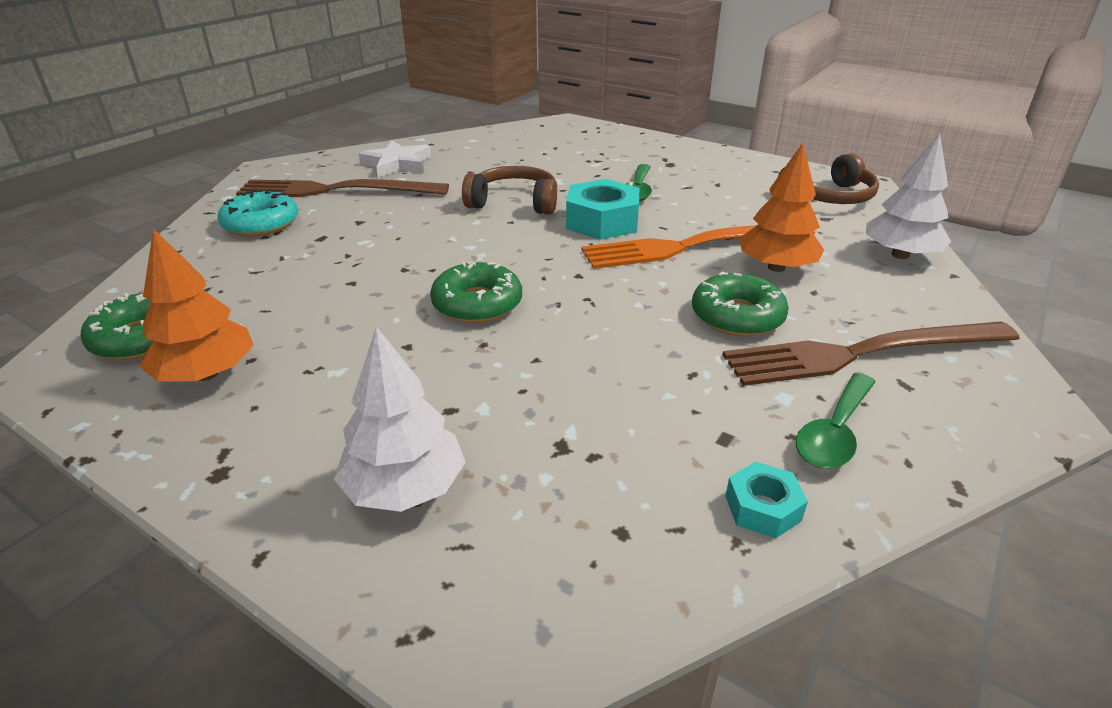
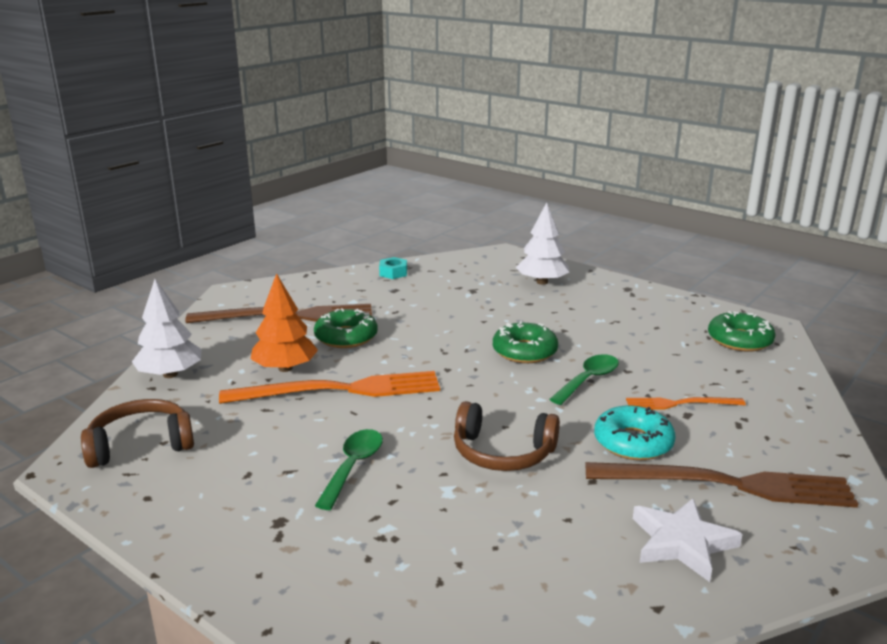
camera: 175 degrees left, 10 degrees down
orange tree [139,228,254,381] -> none
turquoise donut [218,189,298,237] -> turquoise donut moved to [594,405,676,460]
turquoise nut [566,179,639,240] -> none
green spoon [796,373,876,469] -> green spoon moved to [549,354,619,405]
none -> orange fork [626,397,746,409]

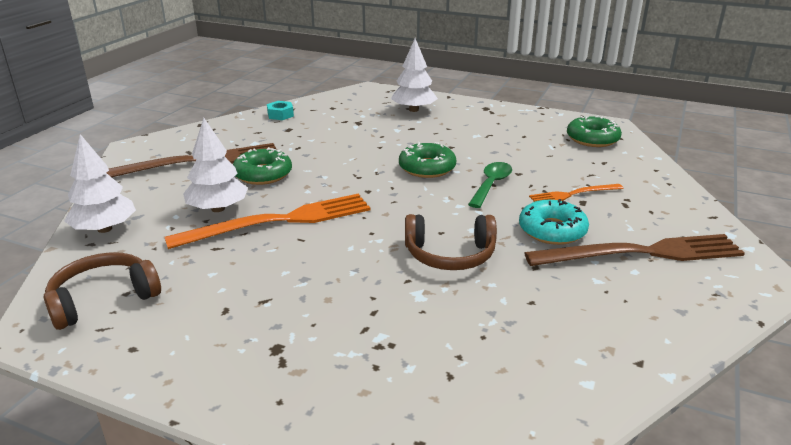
camera: 15 degrees left, 5 degrees up
orange tree [251,273,318,372] -> white tree [183,118,248,212]
green spoon [315,429,383,510] -> none
white star [633,498,743,582] -> none

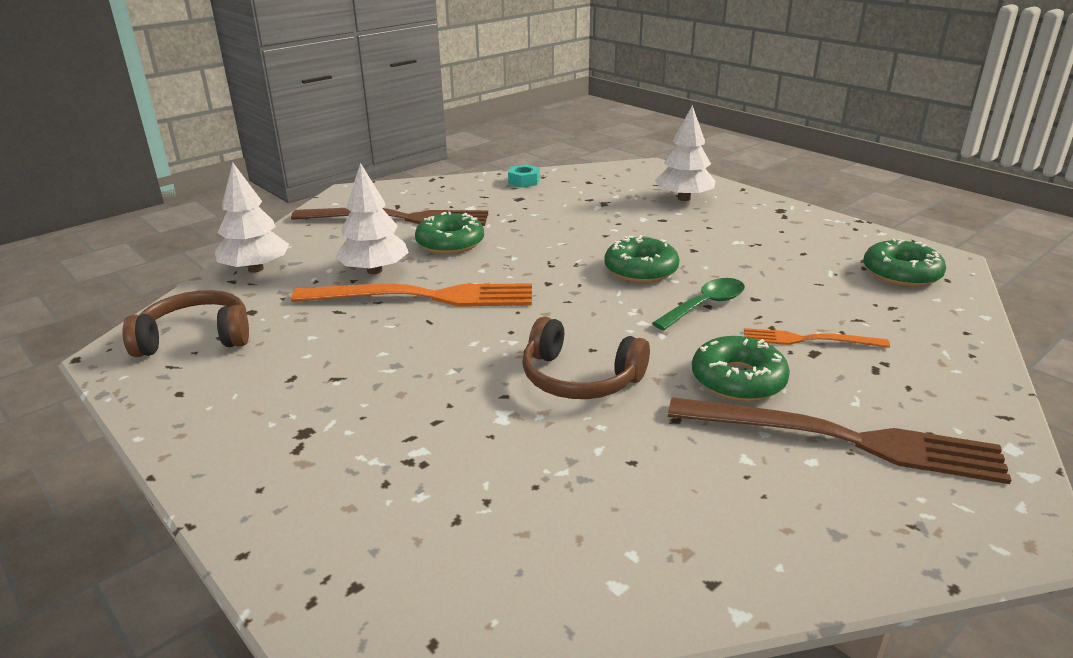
camera: 25 degrees right, 0 degrees up
turquoise donut [519,199,589,245] -> green donut [692,336,790,401]

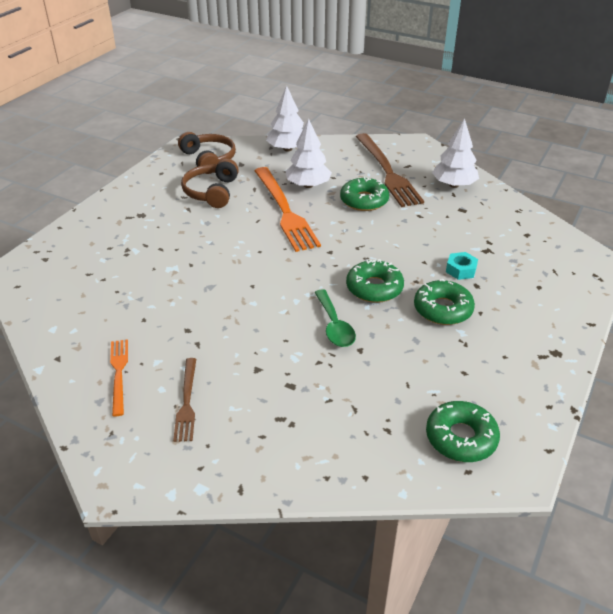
camera: 70 degrees right, 10 degrees up
turquoise nut [508,165,540,188] -> turquoise nut moved to [446,252,478,280]
brown headphones [522,317,650,399] -> brown headphones moved to [181,159,239,208]
green spoon [652,278,745,330] -> green spoon turned 45 degrees clockwise [314,289,356,347]
white tree [655,105,715,201] -> white tree moved to [432,118,479,188]
brown fork [668,397,1011,484] -> brown fork [173,358,196,442], size x0.52
green donut [692,336,790,401] -> green donut moved to [414,279,475,325]
orange fork [744,328,890,348] -> orange fork moved to [110,339,128,416]

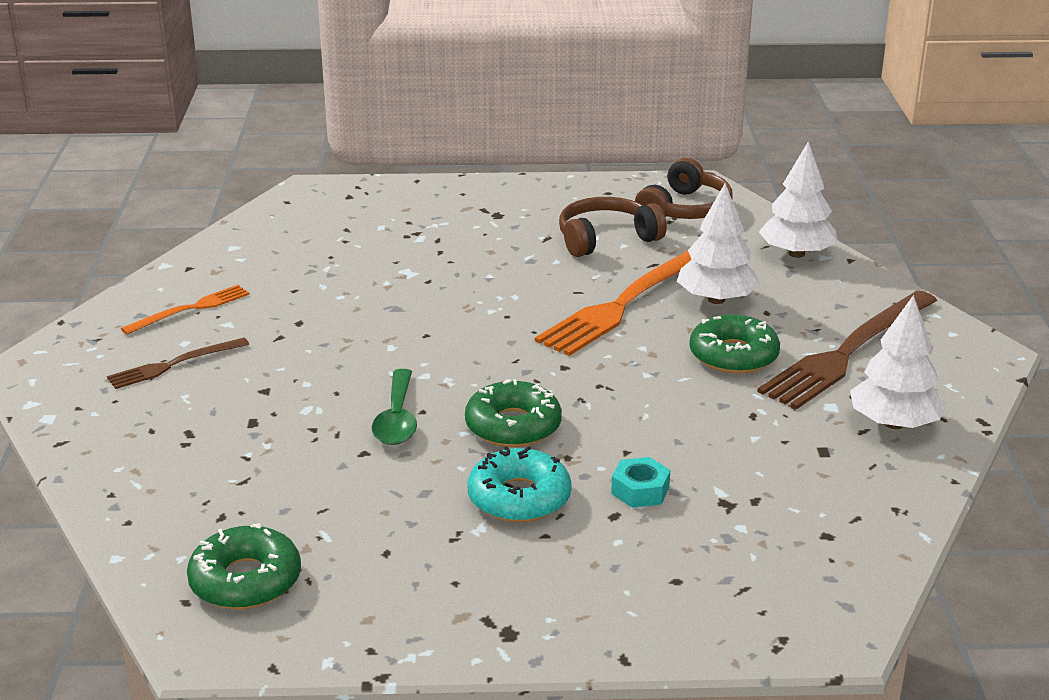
camera: 60 degrees right, 10 degrees down
green spoon [314,289,356,347] -> green spoon turned 45 degrees counterclockwise [372,369,417,445]
green donut [414,279,475,325] -> turquoise donut [467,446,572,523]

